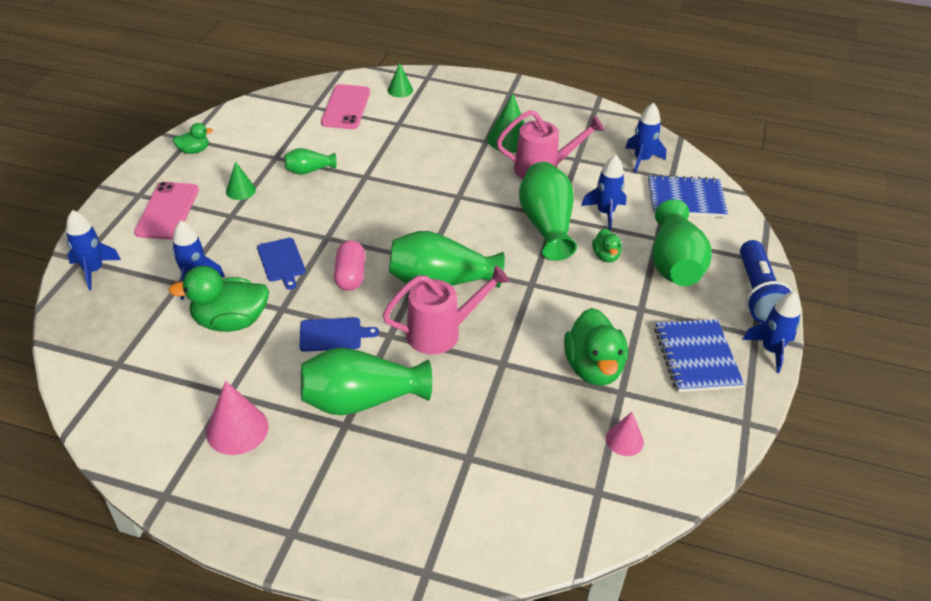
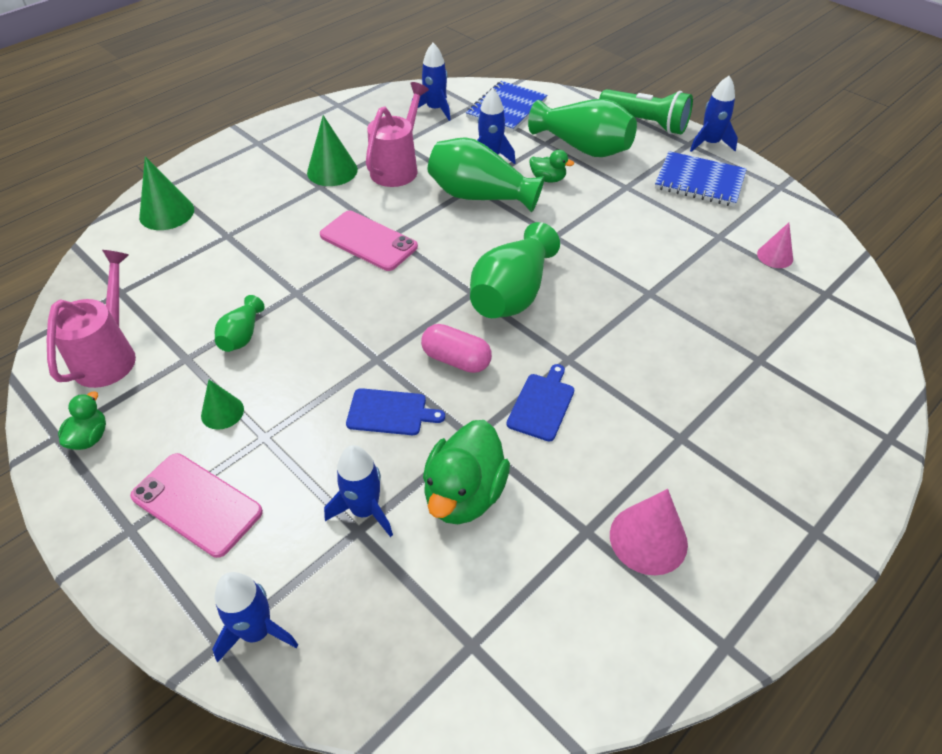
camera: 60 degrees left, 5 degrees up
green vase [301,347,432,415] -> none
pink phone [321,84,370,129] -> pink phone moved to [320,211,418,271]
pink watering can [383,265,509,354] -> pink watering can moved to [47,250,136,388]
green cone [388,63,413,97] -> green cone [139,156,194,230], size x1.62
green duck [564,308,628,386] -> none
blue flashlight [740,240,793,323] -> green flashlight [599,89,693,134]

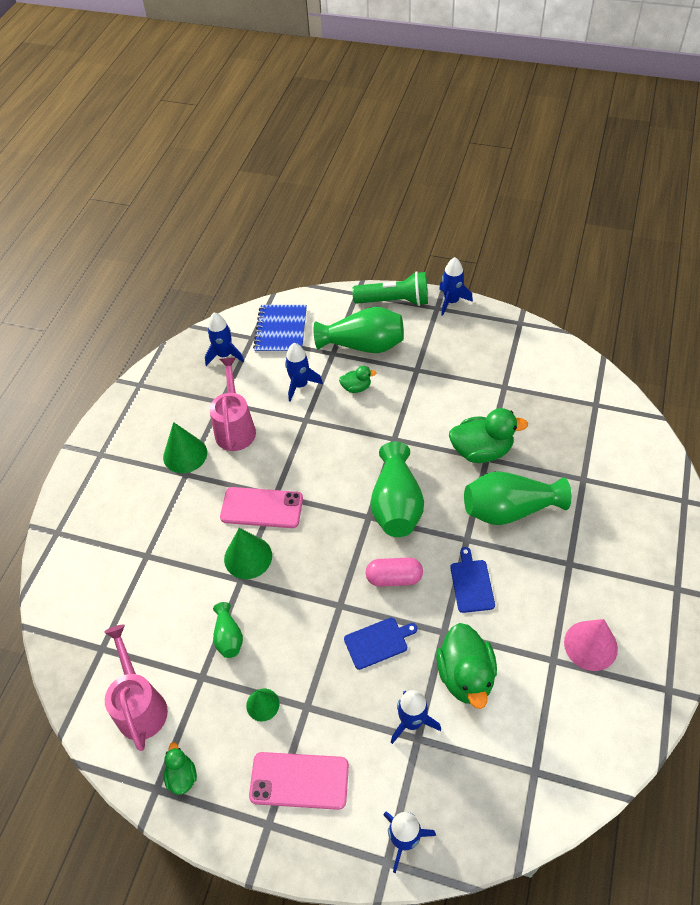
camera: 25 degrees left, 5 degrees up
green cone [139,156,194,230] -> green cone moved to [224,528,272,579]
green vase [428,137,545,212] -> green vase moved to [464,471,572,525]
blue notebook [655,151,747,207] -> none
pink cone [757,222,793,268] -> none
none -> green duck [449,408,528,463]

